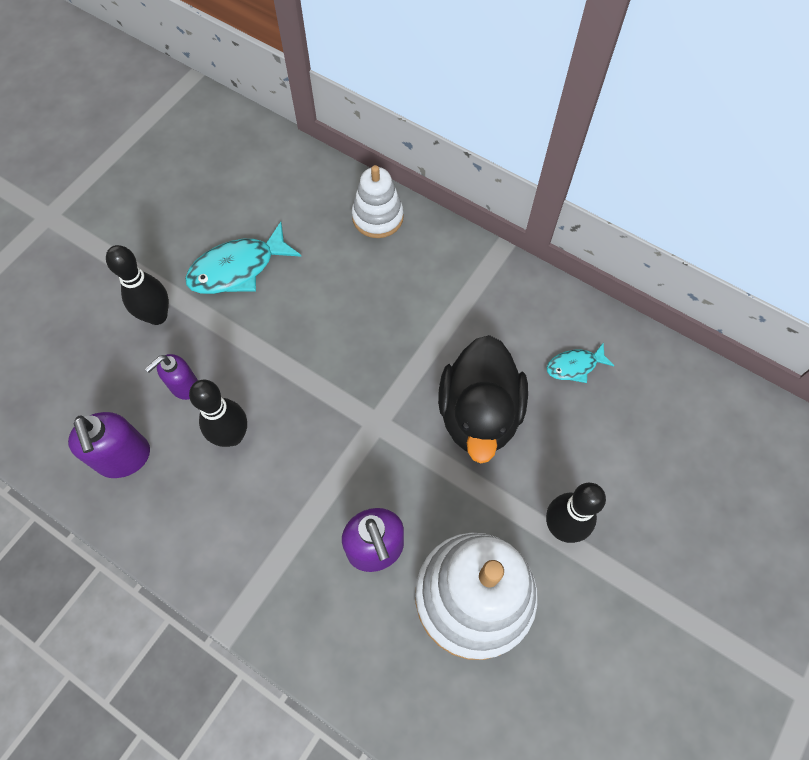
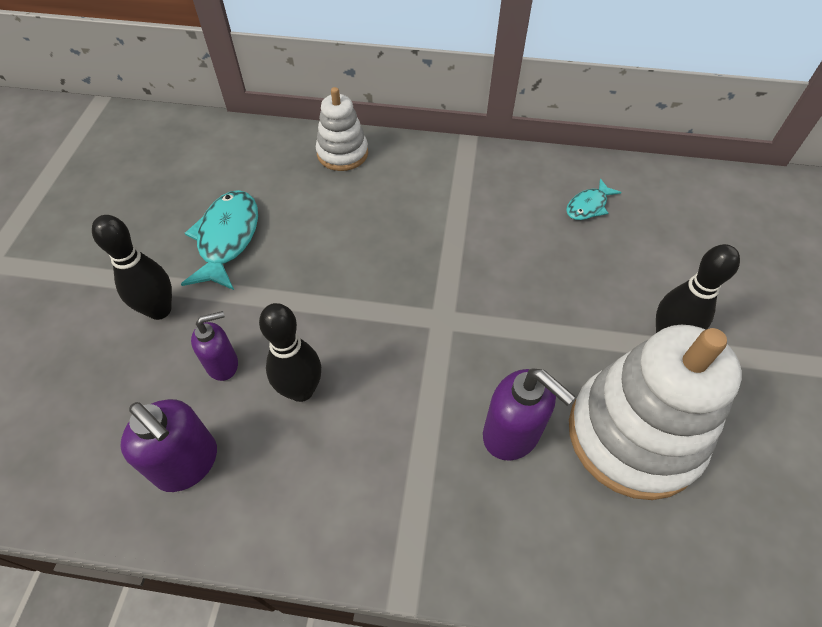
camera: 25 degrees left, 10 degrees down
purple soap dispenser [145,354,198,400] -> purple soap dispenser turned 135 degrees counterclockwise [191,311,238,381]
turquoise fish [185,222,302,294] -> turquoise fish turned 150 degrees clockwise [181,190,258,290]
black duck [438,335,528,464] -> none

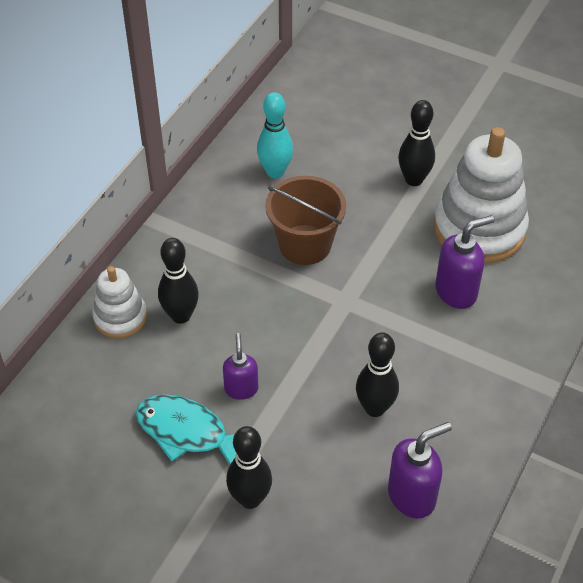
camera: 70 degrees left, 5 degrees down
purple soap dispenser [191,311,238,381] -> purple soap dispenser moved to [223,333,258,400]
turquoise fish [566,179,622,220] -> turquoise bowling pin [257,92,293,178]
none -> black bowling pin [158,238,199,324]
none -> brown bucket [265,176,346,265]

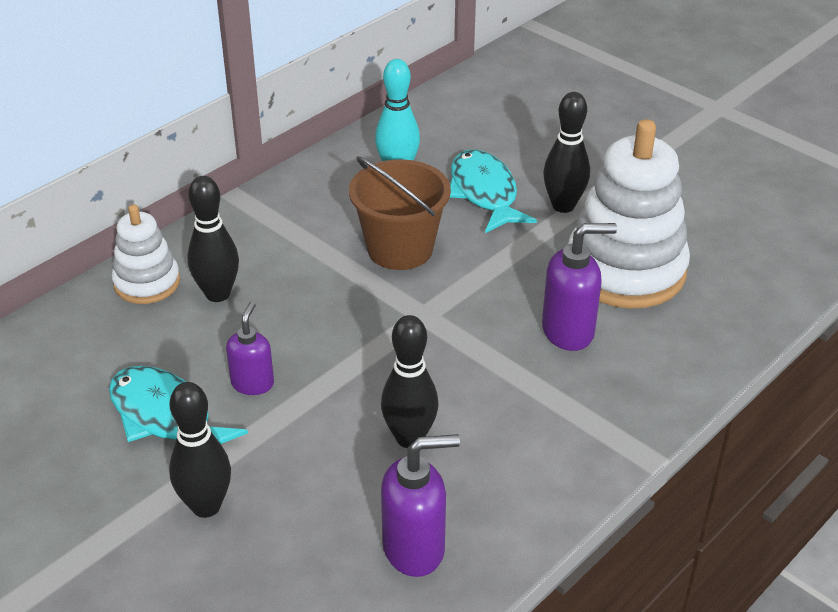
camera: 15 degrees right, 10 degrees down
none -> turquoise fish [450,149,537,233]

